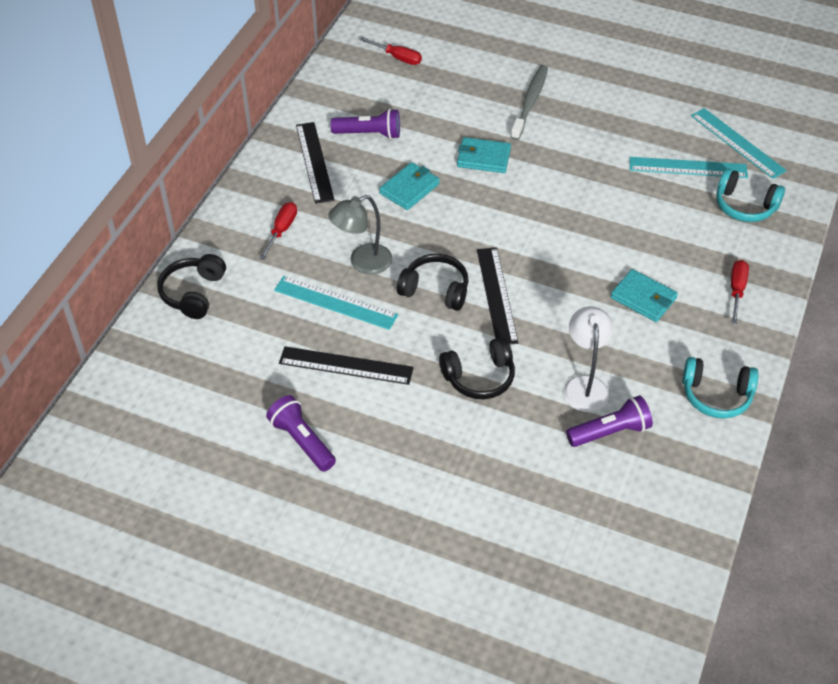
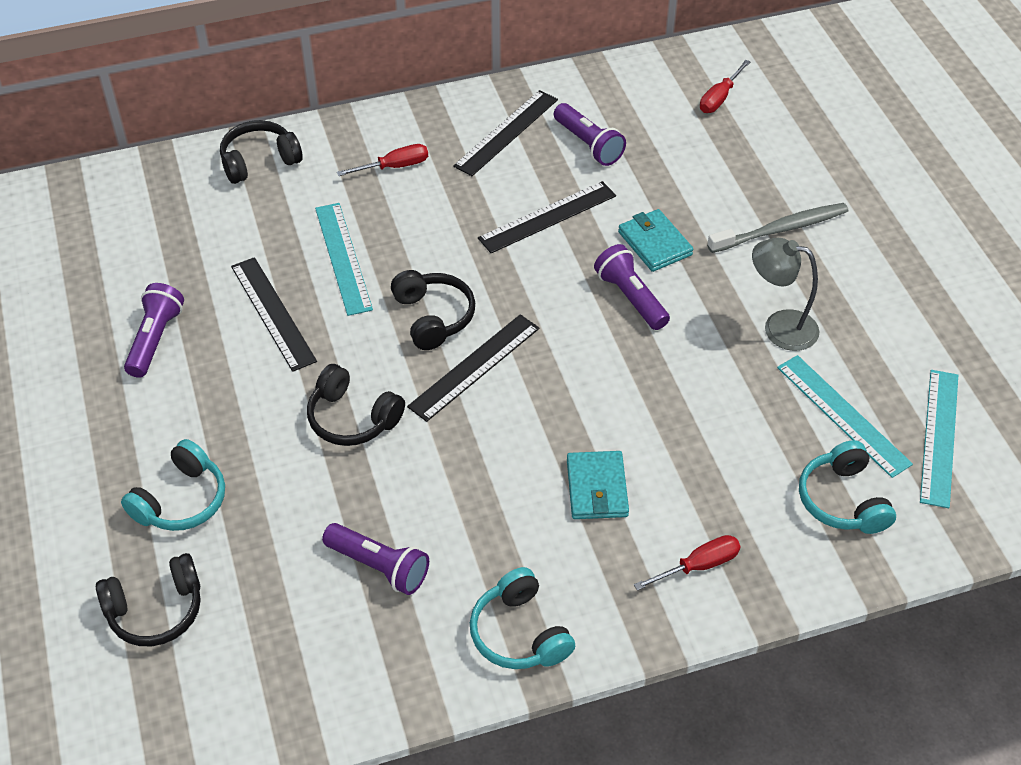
camera: 50 degrees right, 0 degrees up
grey lamp [328,195,393,275] -> grey lamp moved to [752,238,820,351]
red screwdriver [360,37,422,65] -> red screwdriver turned 45 degrees clockwise [700,60,750,113]
turquoise wallet [379,162,440,210] -> black ruler [478,181,616,253]
white lamp [563,306,613,412] -> none
none -> black headphones [96,553,201,646]
none -> turquoise headphones [121,439,225,531]
none -> purple flashlight [594,244,670,330]

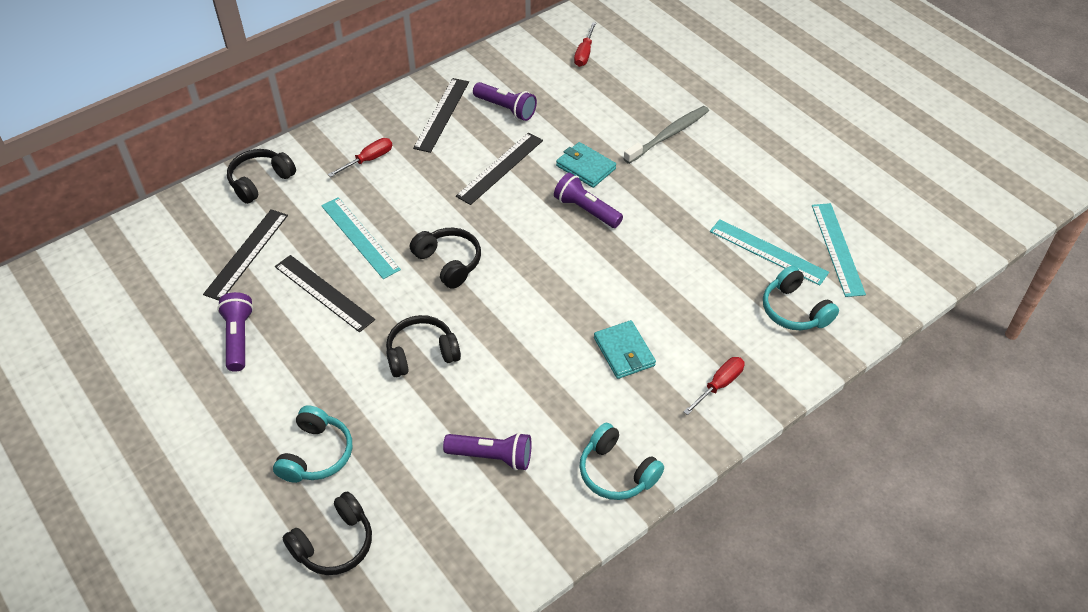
camera: 20 degrees left, 0 degrees up
black headphones [307,364,405,446] -> black headphones turned 150 degrees clockwise [386,315,461,377]
black ruler [407,314,539,422] -> black ruler moved to [203,209,288,301]
grey lamp [752,238,820,351] -> none

